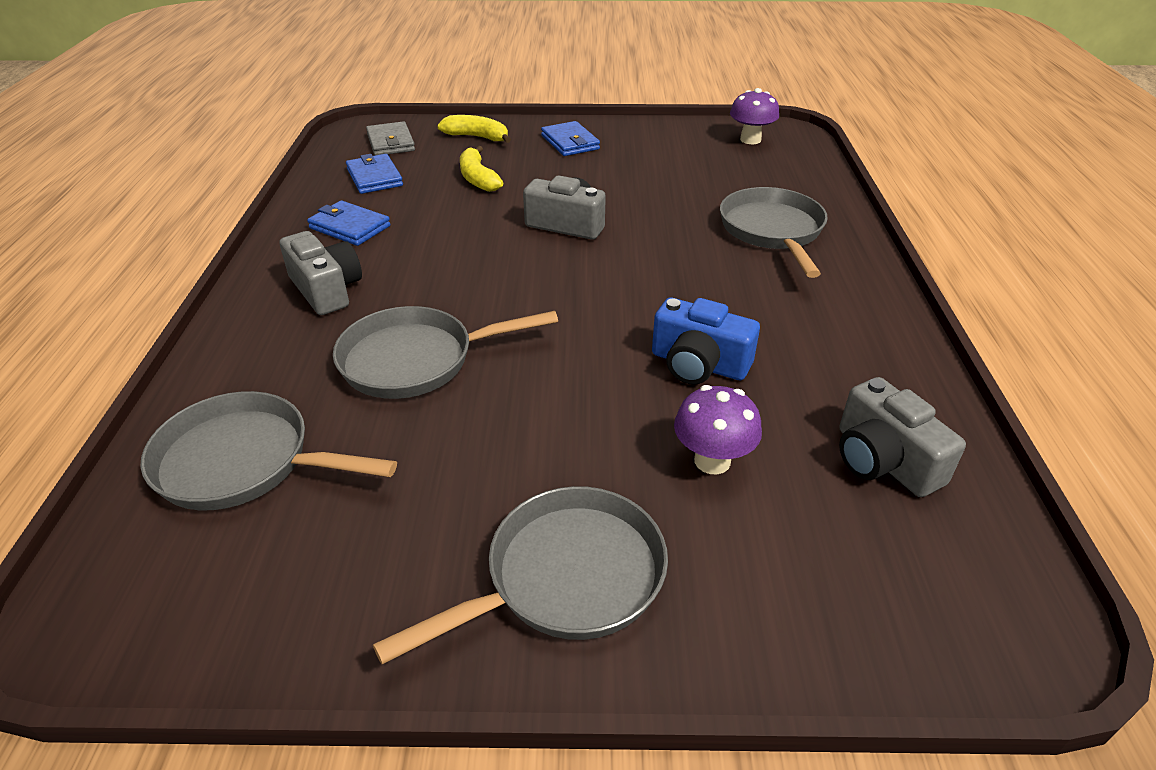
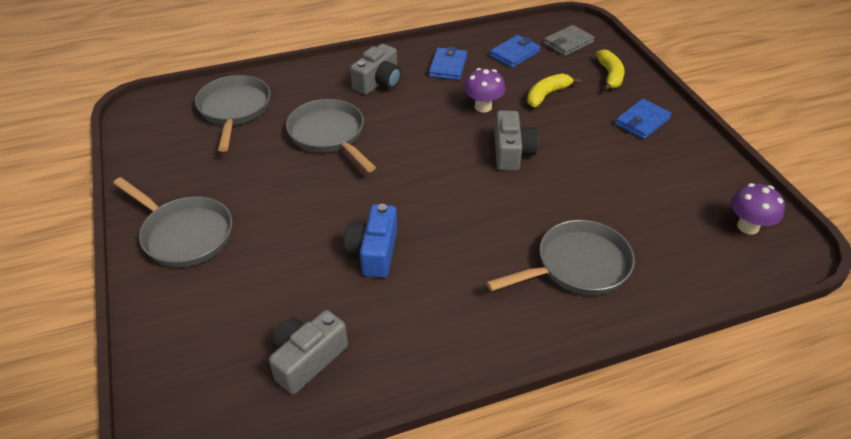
camera: 70 degrees right, 5 degrees up
purple mushroom [674,385,762,474] -> purple mushroom moved to [464,68,505,112]

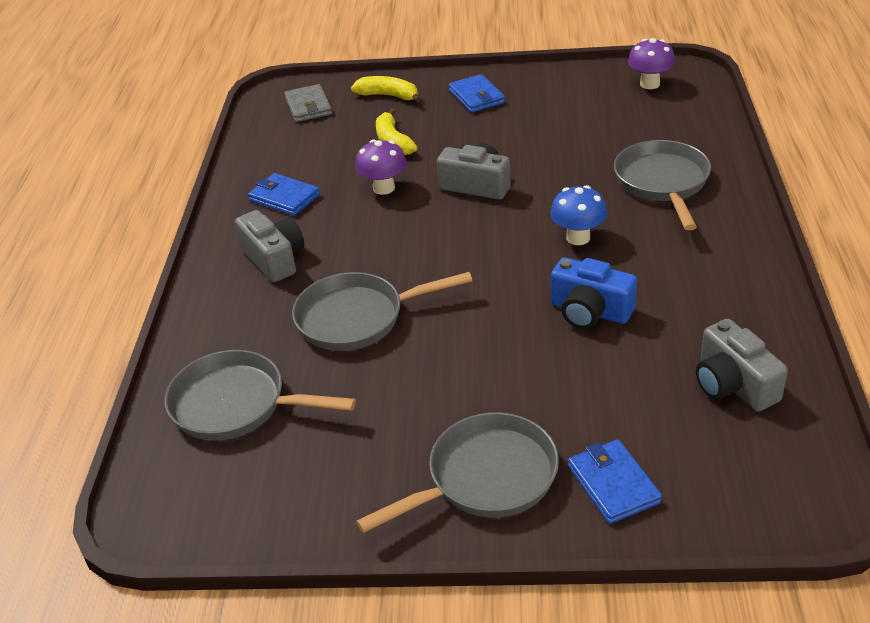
camera: 65 degrees left, 5 degrees down
blue wallet [490,35,541,68] -> blue wallet moved to [568,439,662,524]
none -> blue mushroom [550,185,607,245]

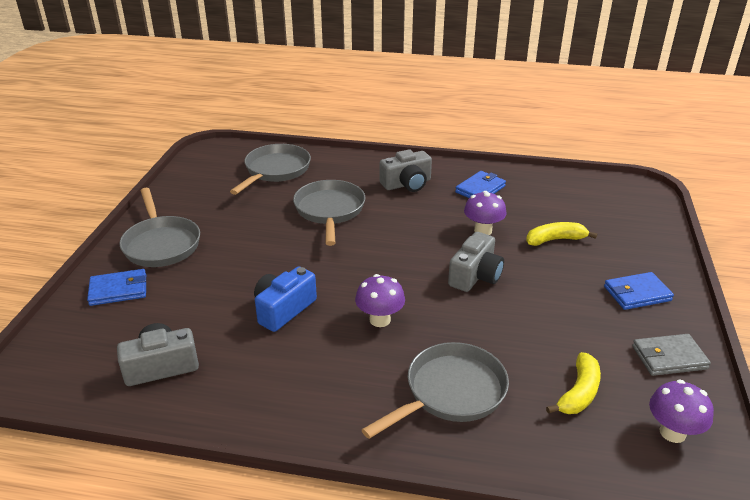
camera: 95 degrees right, 5 degrees down
grey wallet [284,84,332,122] -> grey wallet moved to [632,334,711,376]
yellow banana [351,76,421,103] -> yellow banana moved to [546,352,601,414]
blue mushroom [550,185,607,245] -> purple mushroom [355,274,405,327]
grey pan [614,140,711,231] -> grey pan turned 45 degrees counterclockwise [362,342,509,439]

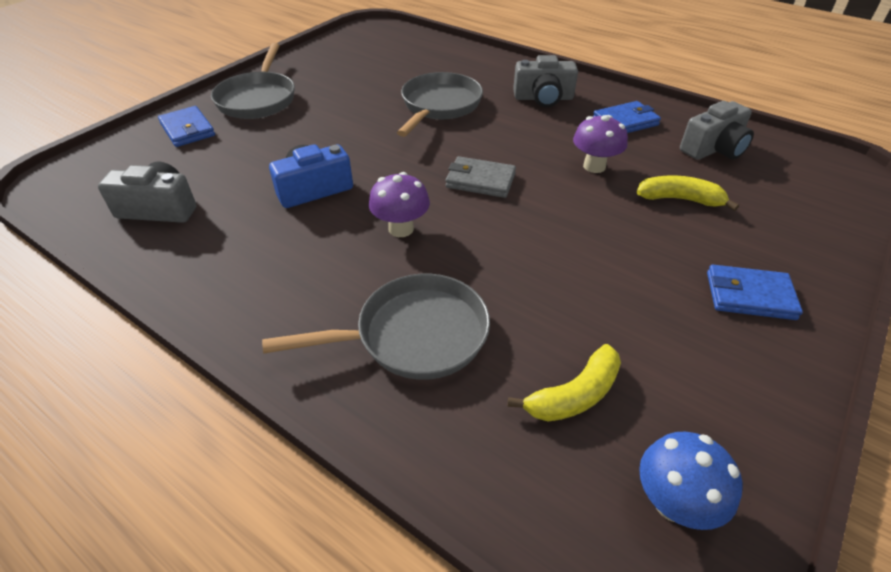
camera: 25 degrees right, 10 degrees up
blue wallet [87,269,146,306] -> blue wallet turned 45 degrees clockwise [158,106,215,147]
grey pan [230,144,311,195] -> none
grey camera [448,232,504,292] -> grey camera moved to [680,101,754,160]
grey wallet [632,334,711,376] -> grey wallet moved to [446,156,516,198]
purple mushroom [649,380,714,443] -> blue mushroom [639,432,743,530]

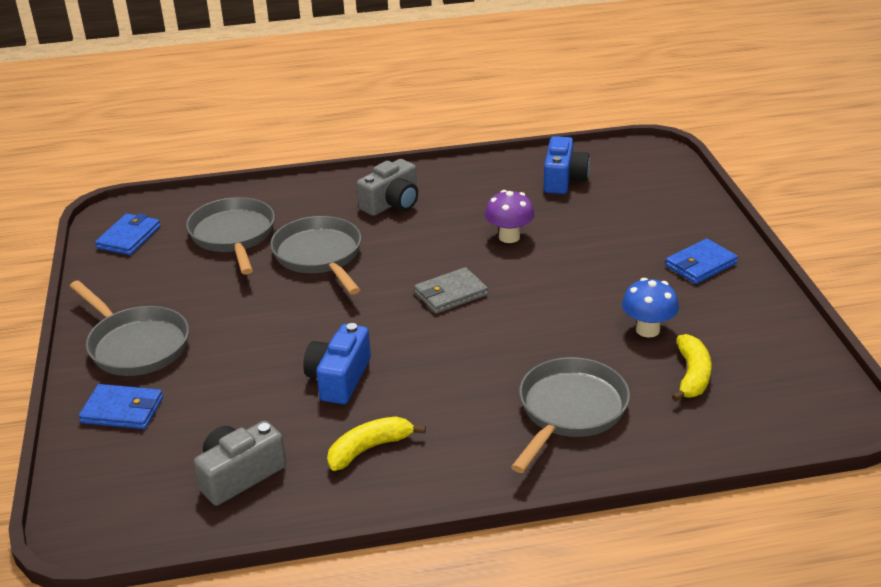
camera: 45 degrees left, 10 degrees down
purple mushroom [369,172,430,237] -> none
blue wallet [593,101,661,133] -> blue wallet moved to [95,213,161,255]
yellow banana [637,175,739,211] -> yellow banana moved to [327,416,426,471]
blue mushroom [639,432,743,530] -> blue mushroom moved to [622,278,679,338]
grey camera [680,101,754,160] -> blue camera [544,136,590,194]
none -> grey pan [186,197,275,275]

